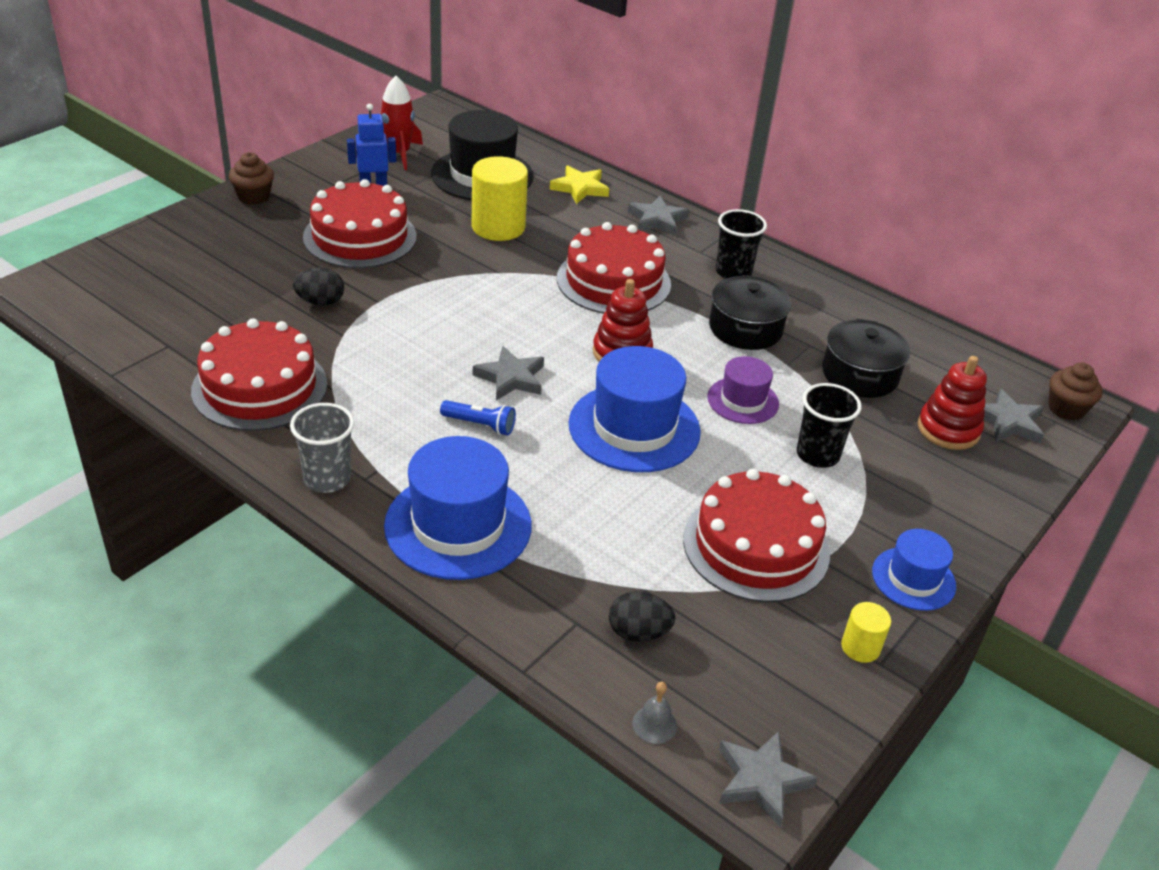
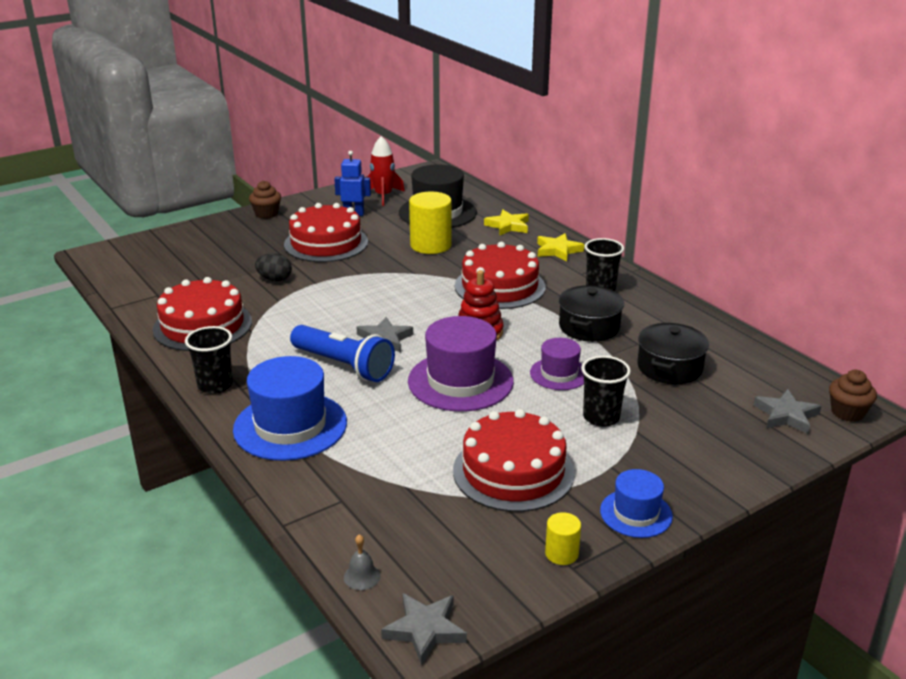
camera: 20 degrees right, 10 degrees down
grey cup [290,403,354,493] -> black cup [185,326,233,394]
blue flashlight [440,400,516,435] -> blue flashlight [290,325,395,382], size x1.98
blue hat [569,346,701,472] -> purple hat [408,316,514,412]
black egg [609,591,675,642] -> none
grey star [628,196,689,236] -> yellow star [537,233,584,262]
red stacking toy [917,356,987,450] -> none

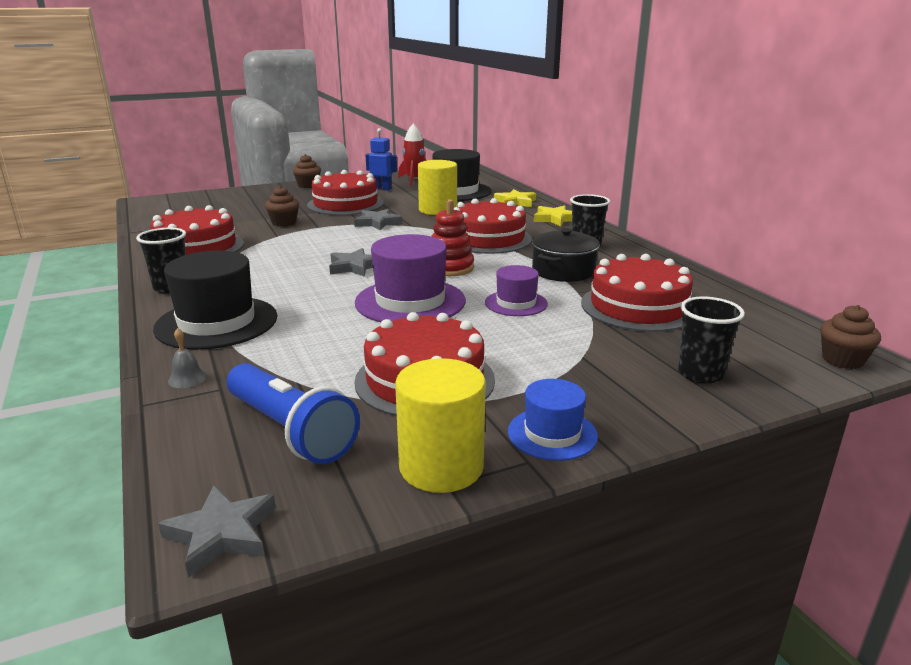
camera: 10 degrees right, 5 degrees down
blue hat [233,356,347,461] -> black hat [153,250,278,350]
black egg [255,253,292,281] -> brown cupcake [265,186,299,227]
blue flashlight [290,325,395,382] -> blue flashlight moved to [227,363,360,464]
grey bell [344,534,380,590] -> grey bell moved to [168,328,207,388]
yellow cylinder [545,512,581,565] -> yellow cylinder [395,358,486,493], size x1.98
black cup [581,356,631,427] -> black cup moved to [678,297,745,384]
black pot [637,323,709,384] -> red cake [581,254,693,332]
grey star [754,389,822,434] -> grey star moved to [354,209,402,231]

